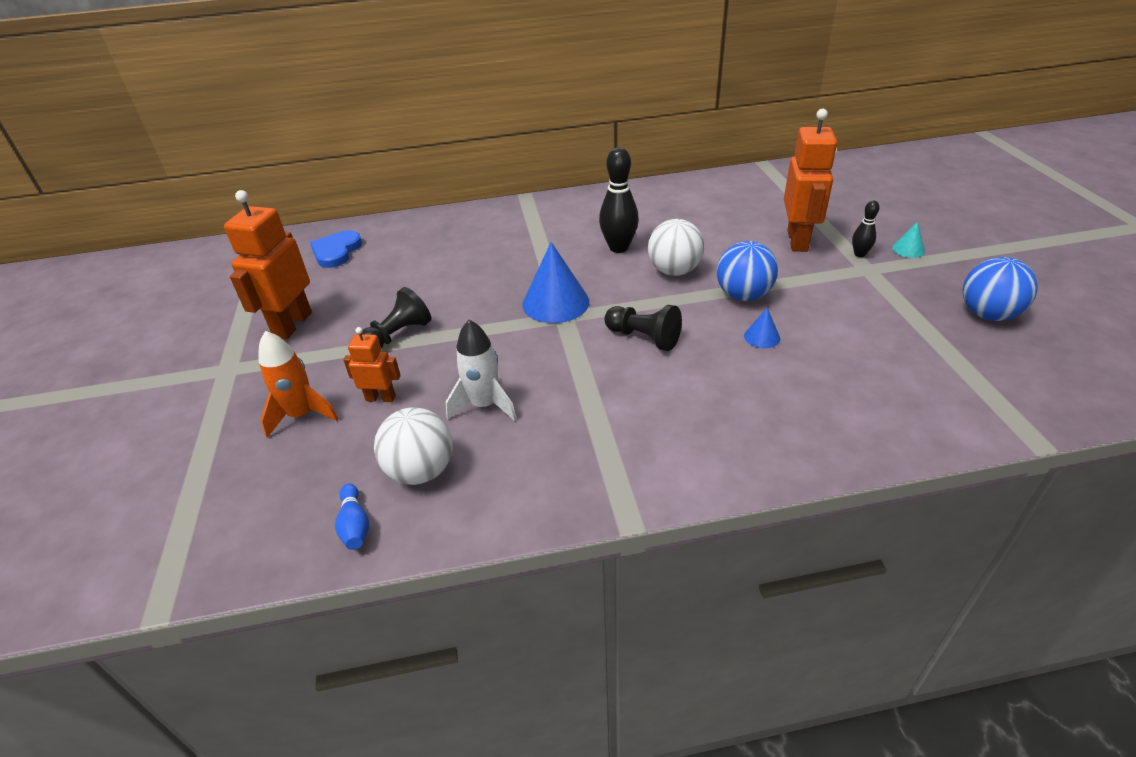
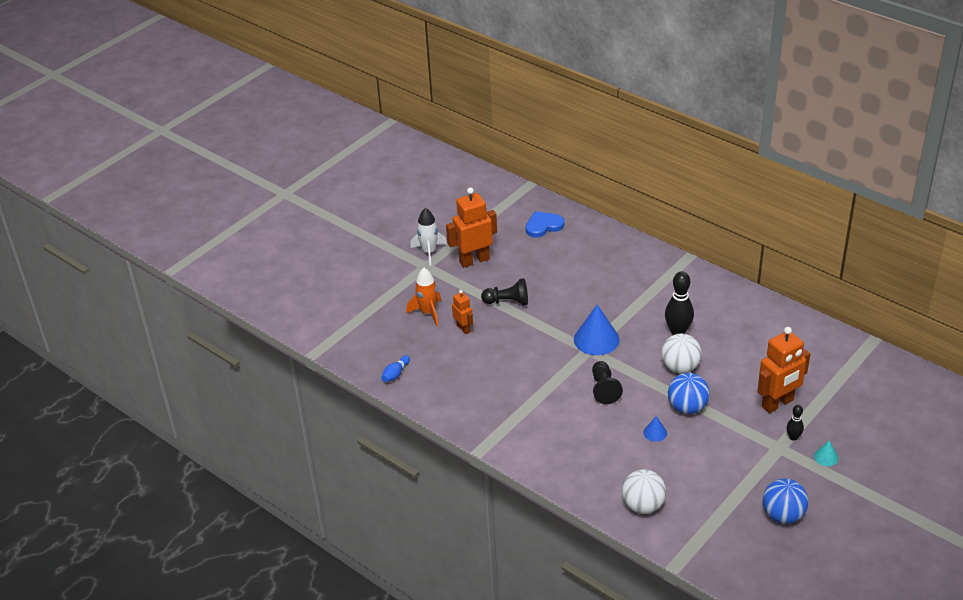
camera: 50 degrees right, 0 degrees up
white ball [374,407,453,485] -> white ball moved to [622,469,666,514]
white rocket [446,320,517,421] -> white rocket moved to [410,208,447,266]

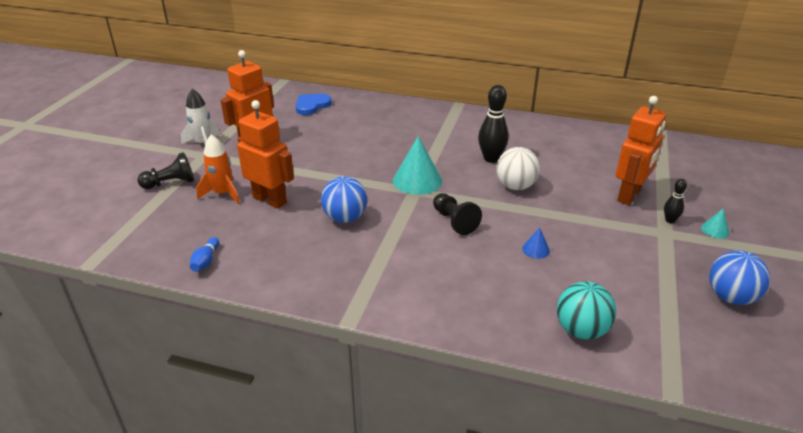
camera: 25 degrees left, 5 degrees down
orange robot [452,290,473,334] -> orange robot [237,100,294,209], size x1.87
black pawn [481,278,528,306] -> black pawn moved to [138,152,194,189]
blue cone [574,304,620,355] -> turquoise cone [393,136,442,195]
white ball [622,469,666,514] -> turquoise ball [557,281,616,339]
blue ball [668,373,710,414] -> blue ball moved to [321,176,367,223]

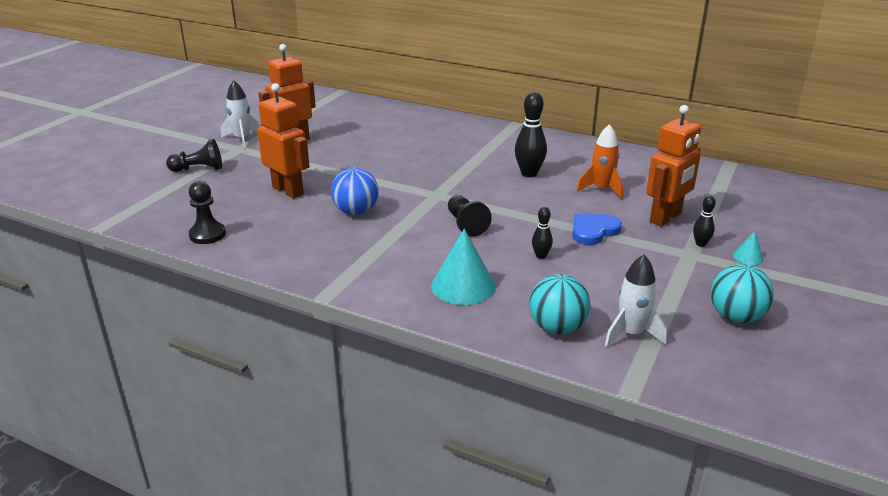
camera: 10 degrees right, 5 degrees down
blue bowling pin [190,237,219,272] -> black pawn [189,181,226,244]
orange rocket [196,135,240,204] -> orange rocket moved to [577,124,623,199]
blue heart [296,94,332,115] -> blue heart moved to [572,214,622,245]
turquoise cone [393,136,442,195] -> turquoise cone moved to [431,229,496,305]
white ball [496,147,540,190] -> none
blue cone [522,227,550,259] -> black bowling pin [532,207,553,259]
blue ball [709,250,770,305] -> turquoise ball [711,264,774,323]
none -> white rocket [605,254,667,347]

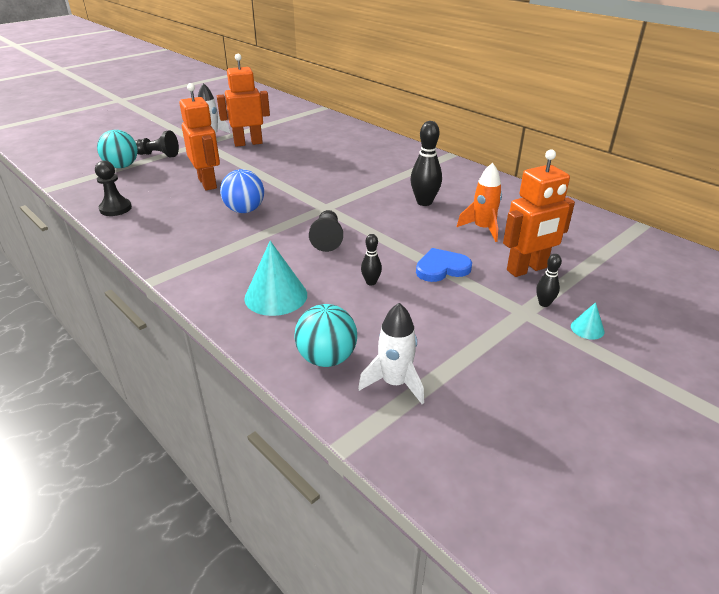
camera: 20 degrees right, 5 degrees up
turquoise ball [711,264,774,323] -> turquoise ball moved to [97,130,138,168]

